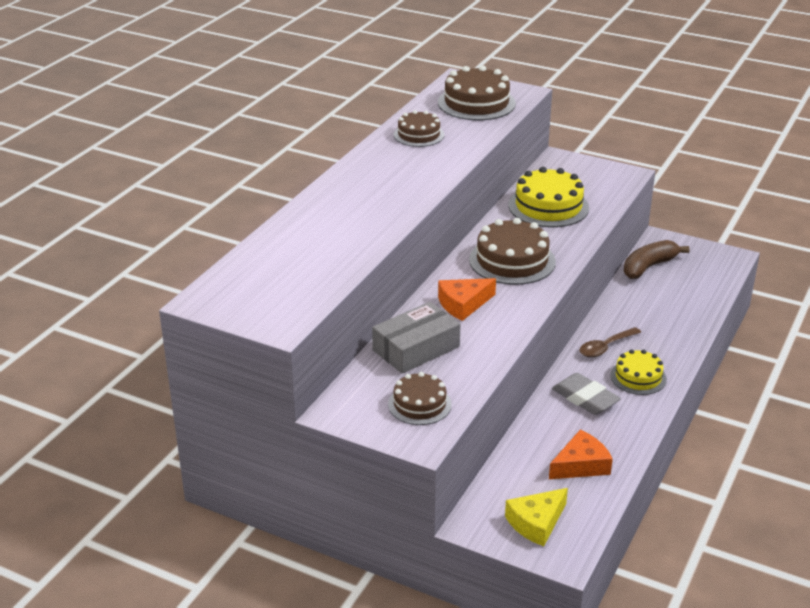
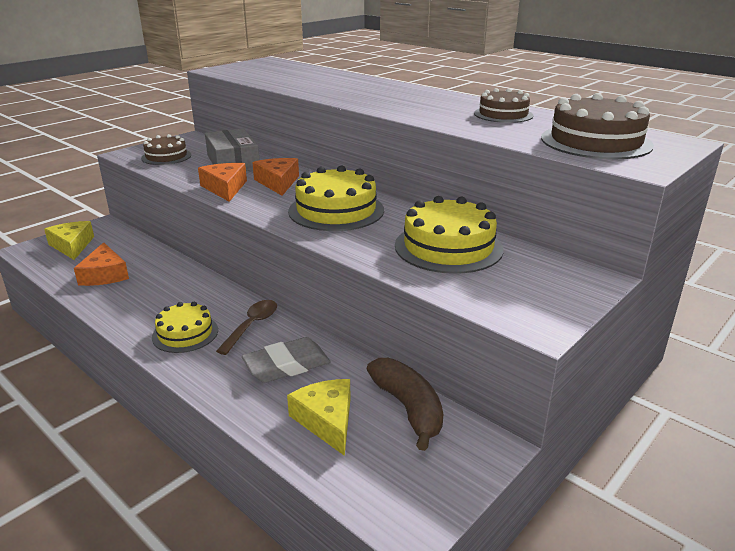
camera: 105 degrees right, 5 degrees down
brown cake [469,218,556,285] -> yellow cake [288,165,384,231]
grey eraser [552,373,621,415] -> grey eraser moved to [242,337,331,383]
brown spoon [579,327,641,357] -> brown spoon turned 45 degrees clockwise [216,300,277,355]
none -> orange cheese [198,163,247,202]
none -> yellow cheese [287,379,351,456]

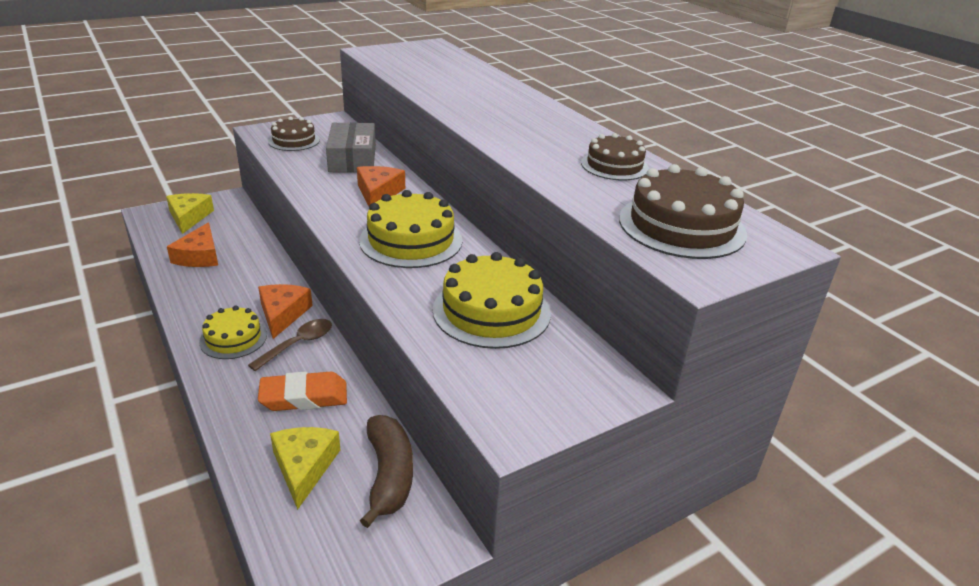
camera: 15 degrees right, 5 degrees up
orange cheese [198,163,247,202] -> orange cheese moved to [258,284,313,339]
grey eraser [242,337,331,383] -> orange eraser [258,372,347,411]

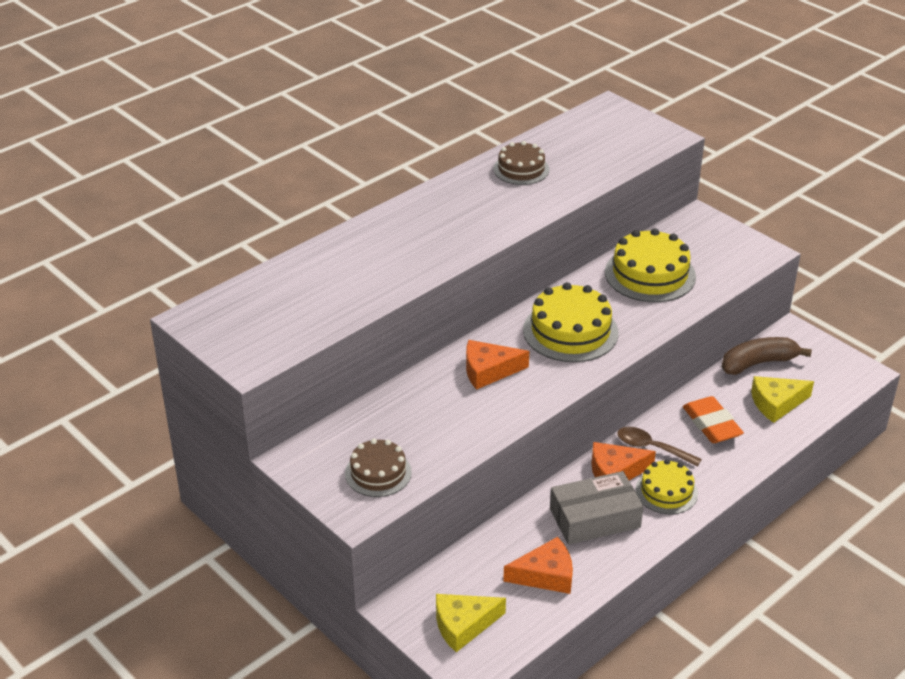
camera: 100 degrees left, 5 degrees up
grey box [326,122,376,173] -> grey box moved to [550,471,643,545]
brown cake [619,164,747,259] -> none

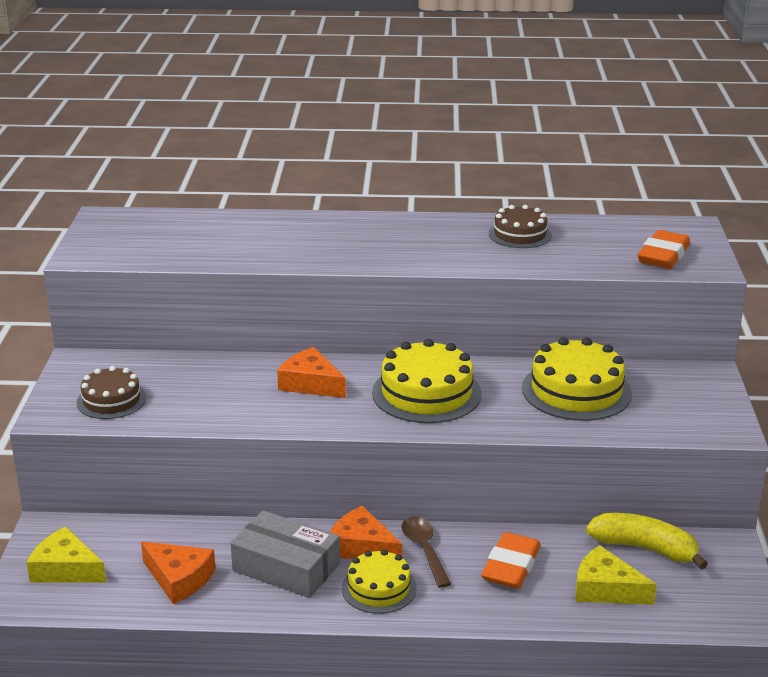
camera: 45 degrees right, 10 degrees down
brown banana [722,337,812,375] -> yellow banana [586,513,708,570]
none -> orange eraser [637,230,690,269]

